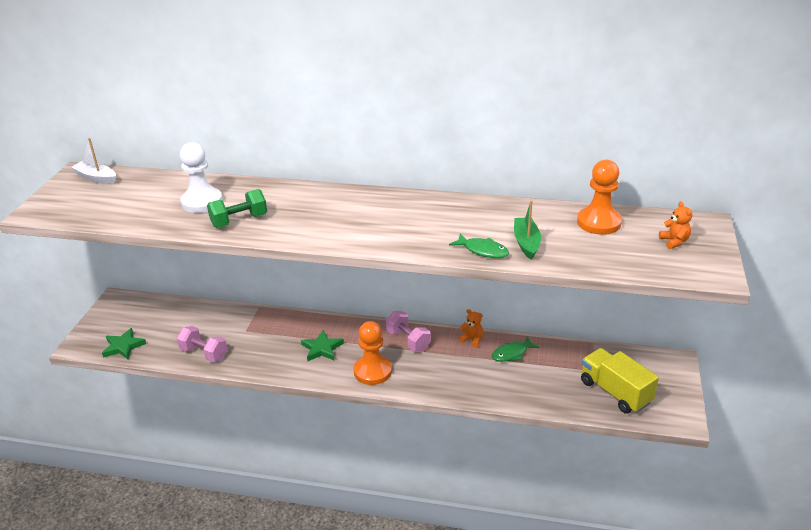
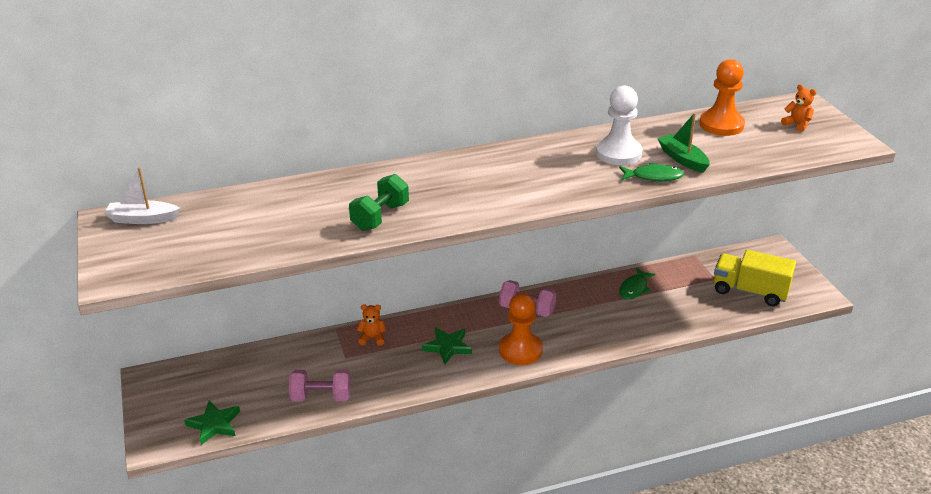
camera: 30 degrees left, 0 degrees up
white pawn [180,142,223,213] -> white pawn moved to [596,86,642,165]
orange teddy bear [459,309,483,348] -> orange teddy bear moved to [357,304,386,346]

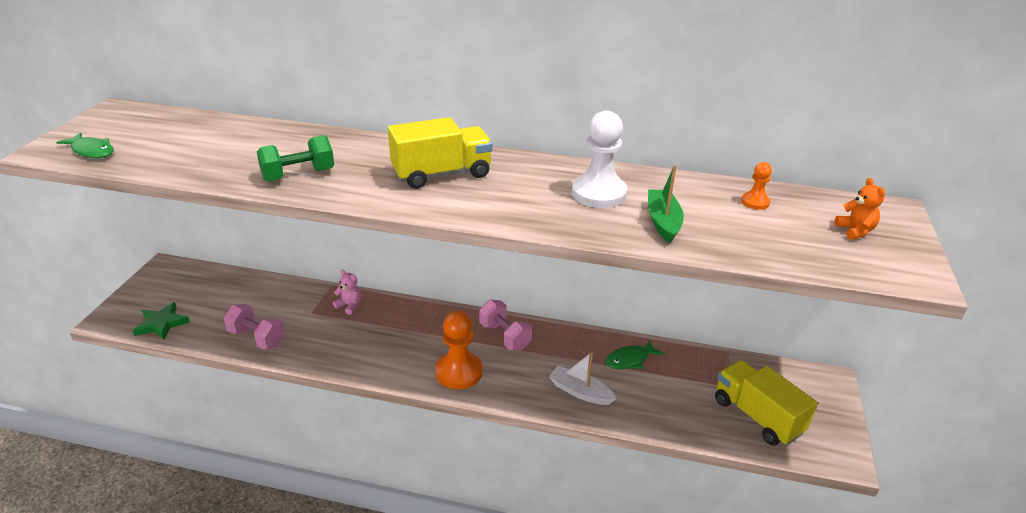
camera: 30 degrees right, 0 degrees up
white boat [104,167,180,224] -> white boat moved to [549,352,617,405]
orange teddy bear [357,304,386,346] -> pink teddy bear [333,270,361,315]
green star [422,327,472,364] -> none
green fish [619,163,684,181] -> green fish moved to [56,133,114,158]
orange pawn [699,59,745,136] -> orange pawn [741,162,772,210], size x0.50
none -> yellow truck [388,117,493,189]

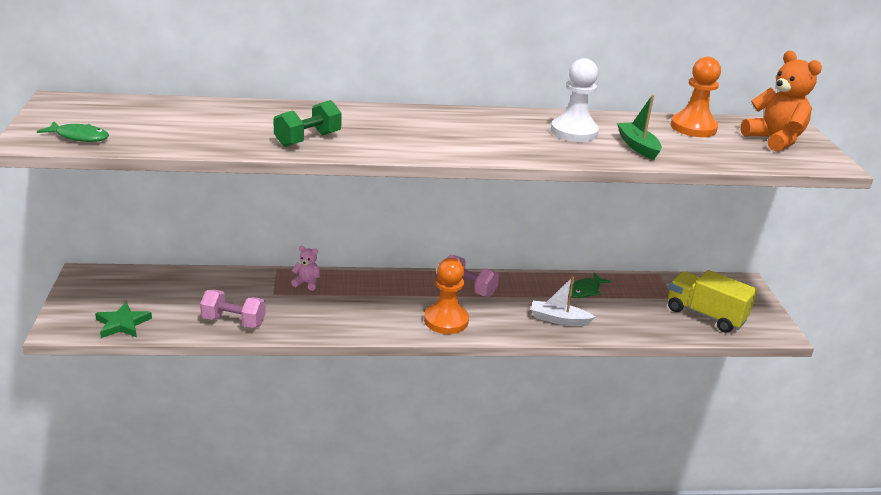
camera: 20 degrees left, 5 degrees down
yellow truck [388,117,493,189] -> none
orange pawn [741,162,772,210] -> orange pawn [671,57,721,137], size x2.01
orange teddy bear [834,178,885,240] -> orange teddy bear [740,51,822,152], size x2.01

